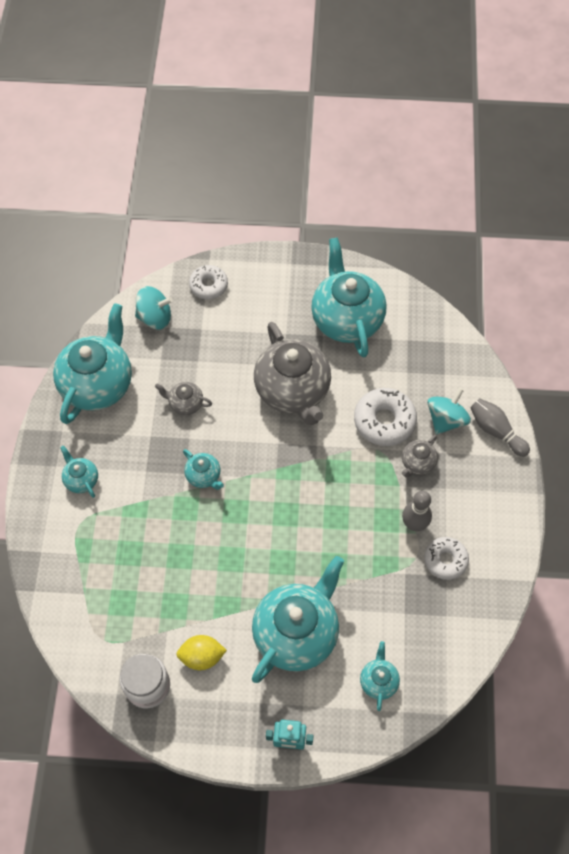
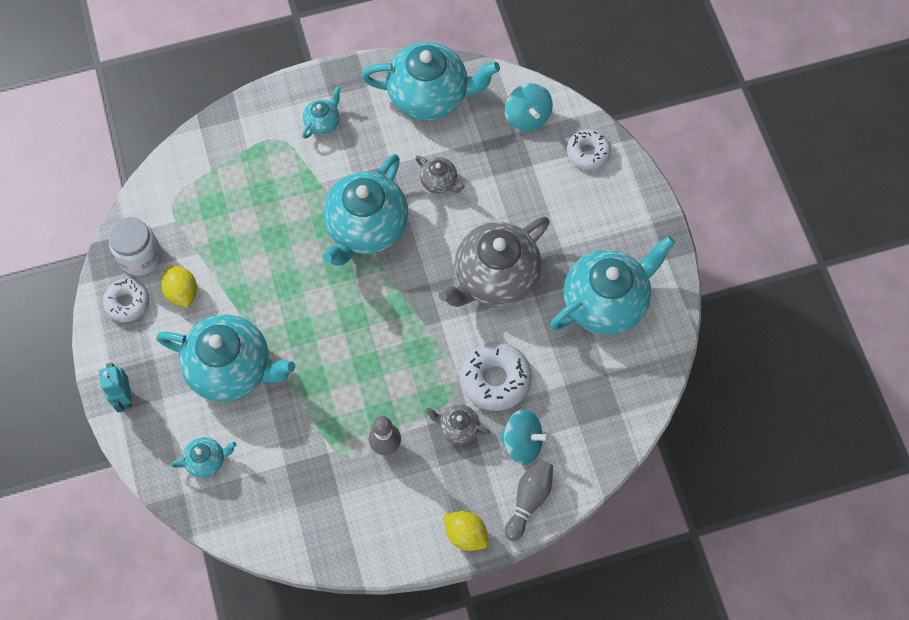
camera: 70 degrees right, 5 degrees up
grey teapot [155,382,212,415] -> grey teapot turned 135 degrees clockwise [415,156,465,193]
turquoise teapot [183,449,224,490] -> turquoise teapot [323,154,408,266], size x2.21
white donut [424,537,469,580] -> white donut moved to [103,278,150,322]
none -> yellow lemon [444,511,488,551]

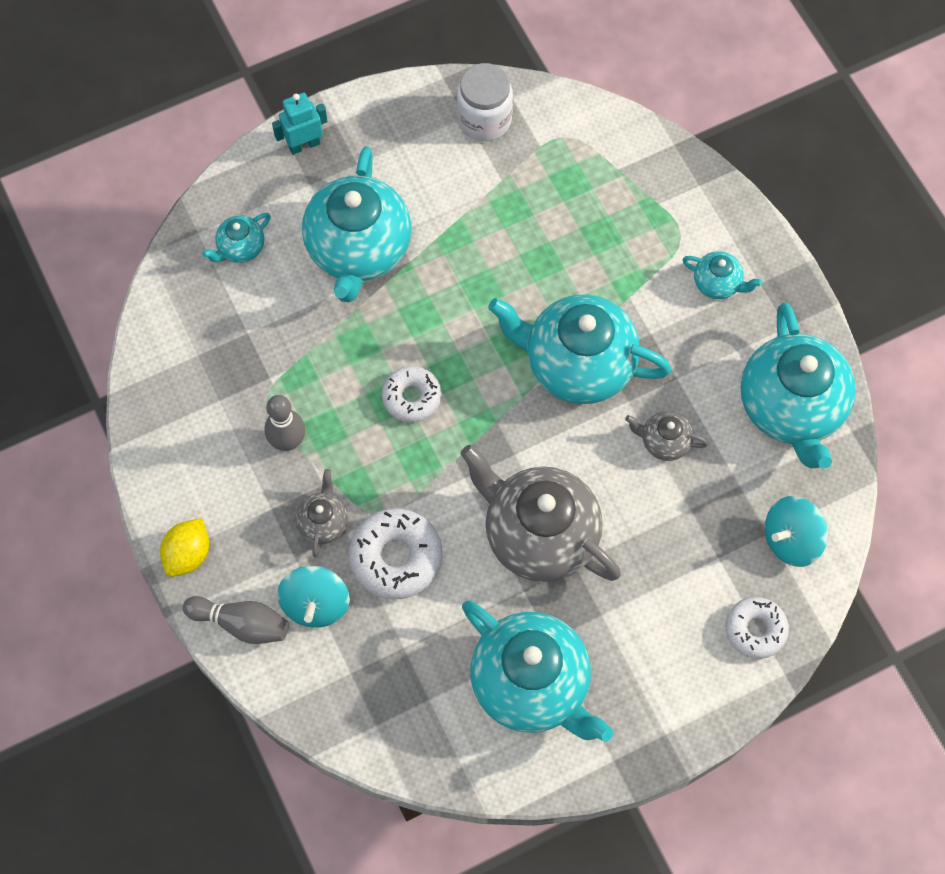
camera: 80 degrees right, 0 degrees up
white donut [103,278,150,322] -> white donut moved to [382,366,442,423]
yellow lemon [161,265,197,308] -> none
turquoise teapot [171,437,236,478] -> turquoise teapot turned 75 degrees clockwise [202,213,271,263]
grey teapot [415,156,465,193] -> grey teapot turned 75 degrees clockwise [625,411,708,461]

